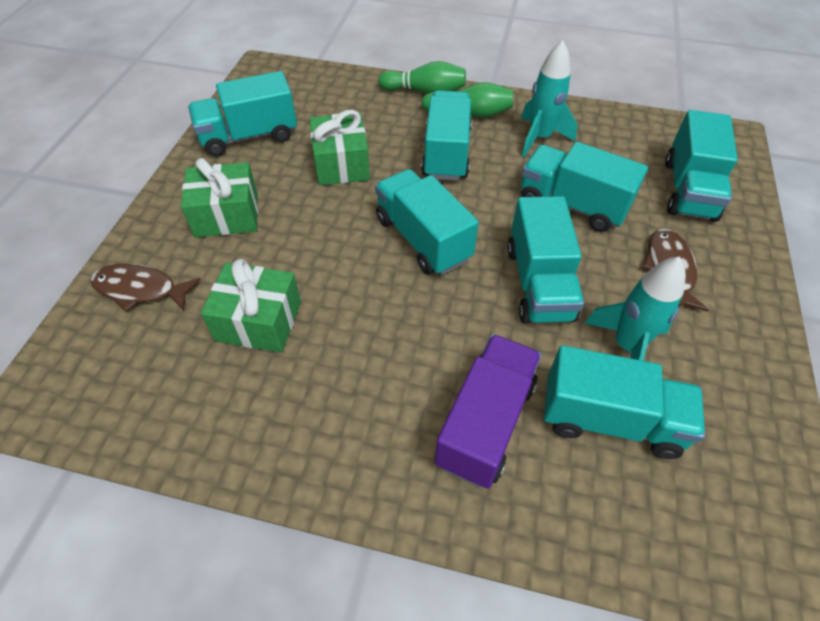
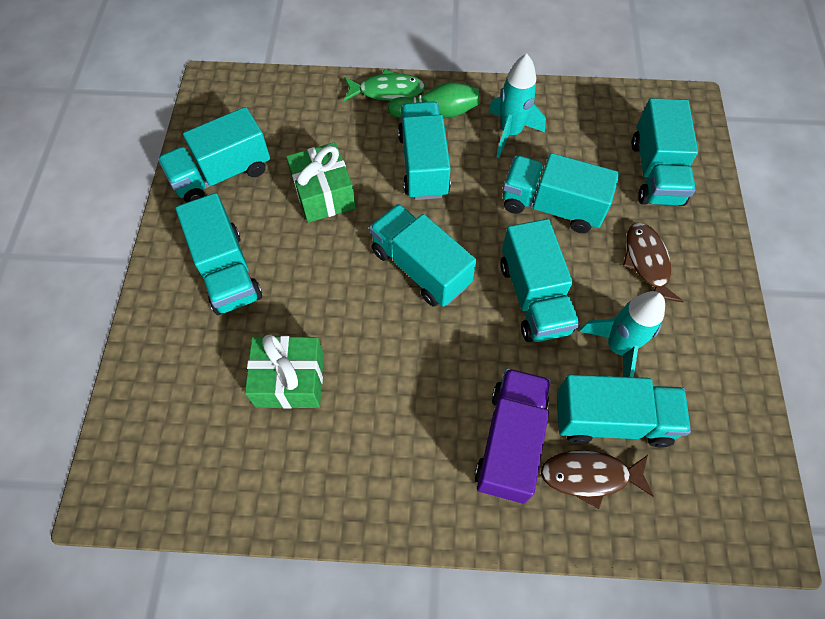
camera: 10 degrees left, 10 degrees up
brown fish [90,263,201,312] -> brown fish moved to [541,450,654,509]
green gift [181,158,258,238] -> turquoise truck [175,193,262,315]
green bowling pin [378,61,466,94] -> green fish [344,69,425,101]

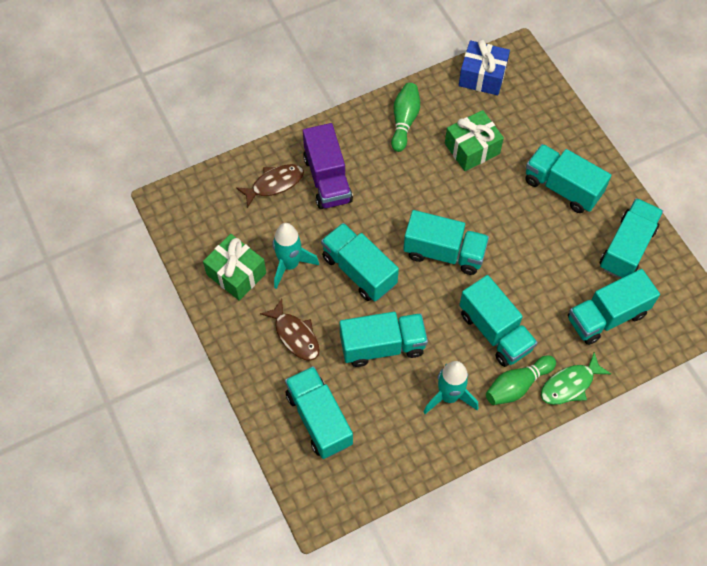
camera: 150 degrees right, 0 degrees up
green gift [286,142,356,223] -> green gift moved to [203,234,266,301]
turquoise truck [557,374,691,448] -> turquoise truck moved to [568,269,660,345]
none -> green bowling pin [391,83,420,152]
none -> blue gift [459,39,510,95]

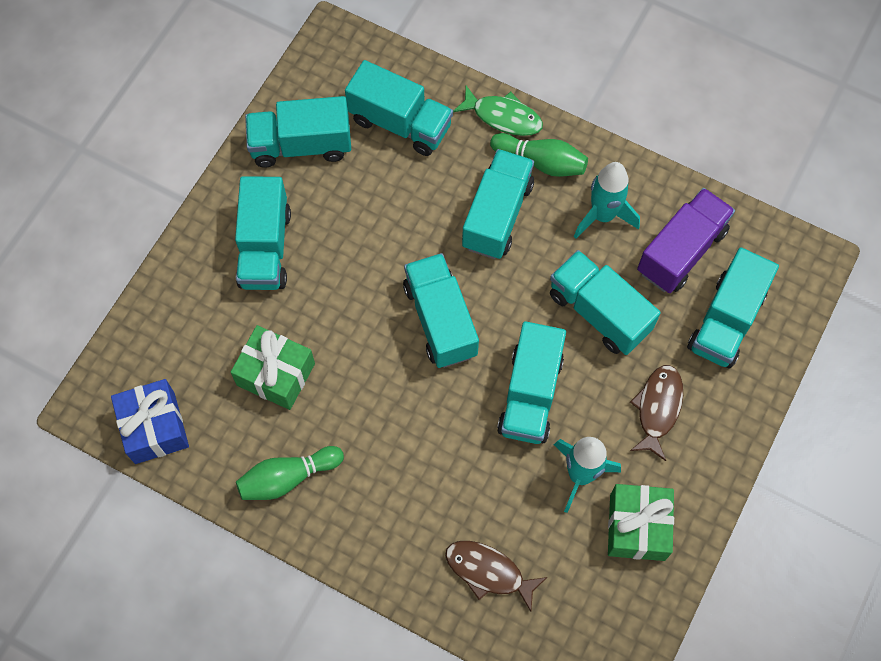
camera: 125 degrees left, 5 degrees up
purple truck [303,123,353,209] -> purple truck moved to [637,188,735,293]

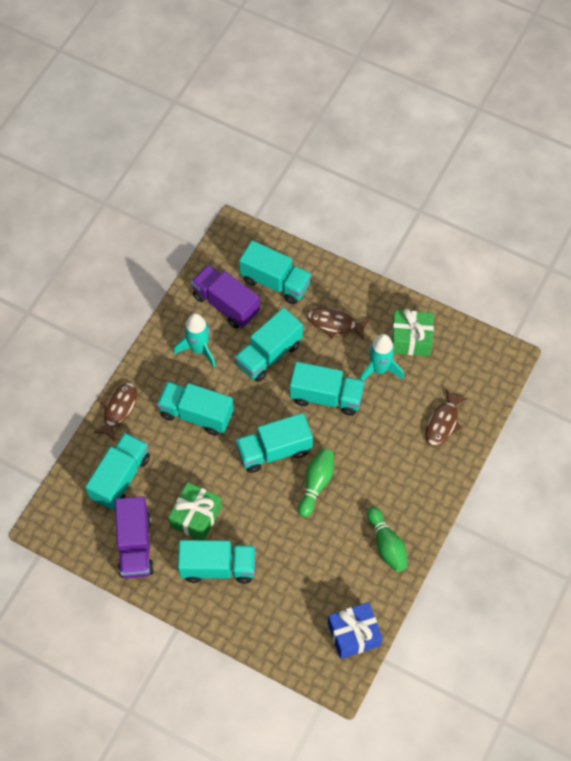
camera: 90 degrees left, 5 degrees down
green gift [231,325,315,410] -> green gift moved to [168,482,222,540]
turquoise truck [245,96,351,168] -> purple truck [115,496,154,578]
green fish [453,86,543,136] -> brown fish [93,383,137,441]
green bowling pin [490,133,588,177] -> green bowling pin moved to [298,448,334,517]

